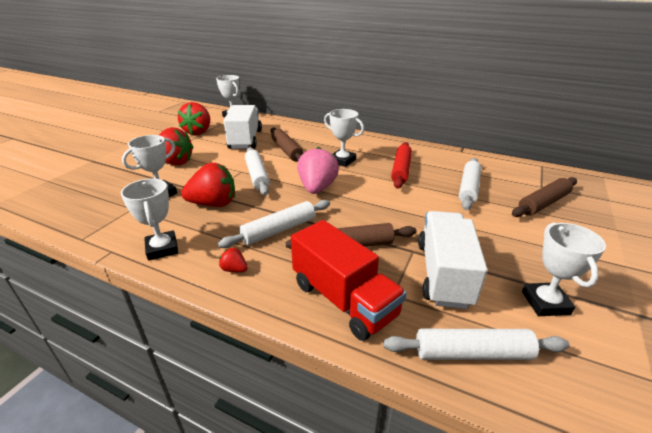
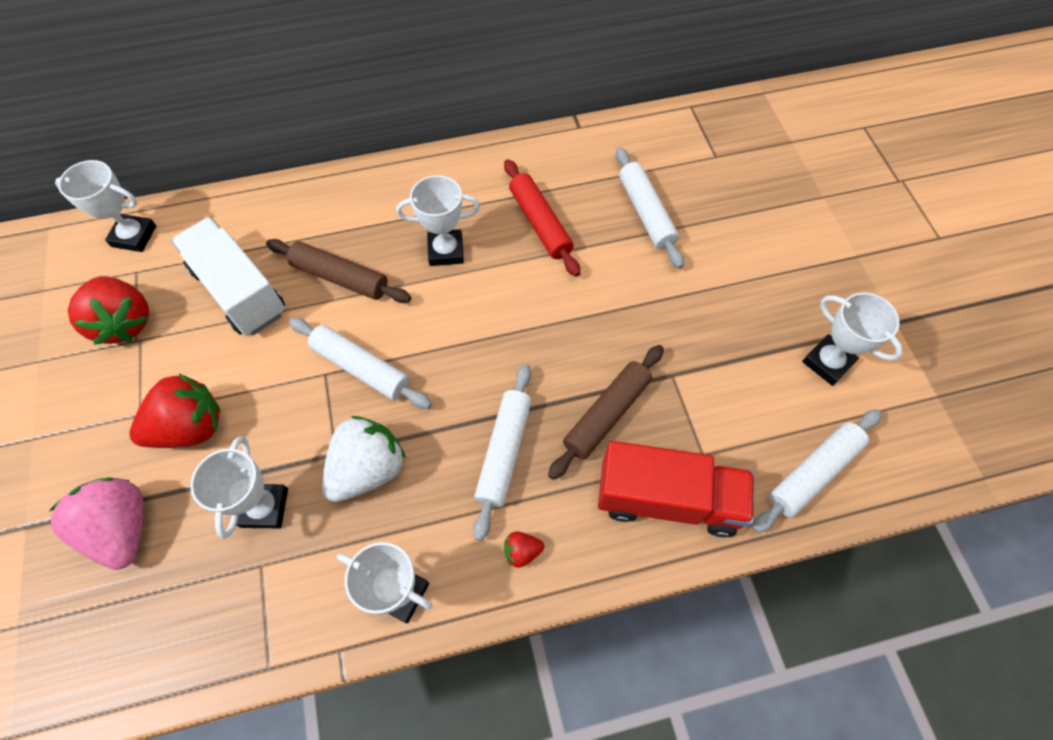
camera: 40 degrees left, 30 degrees up
red strawberry [181,163,235,207] -> white strawberry [322,416,406,502]
pink strawberry [297,147,339,194] -> pink strawberry moved to [49,477,143,570]
white truck [418,211,487,309] -> none
brown rolling pin [512,177,577,217] -> none

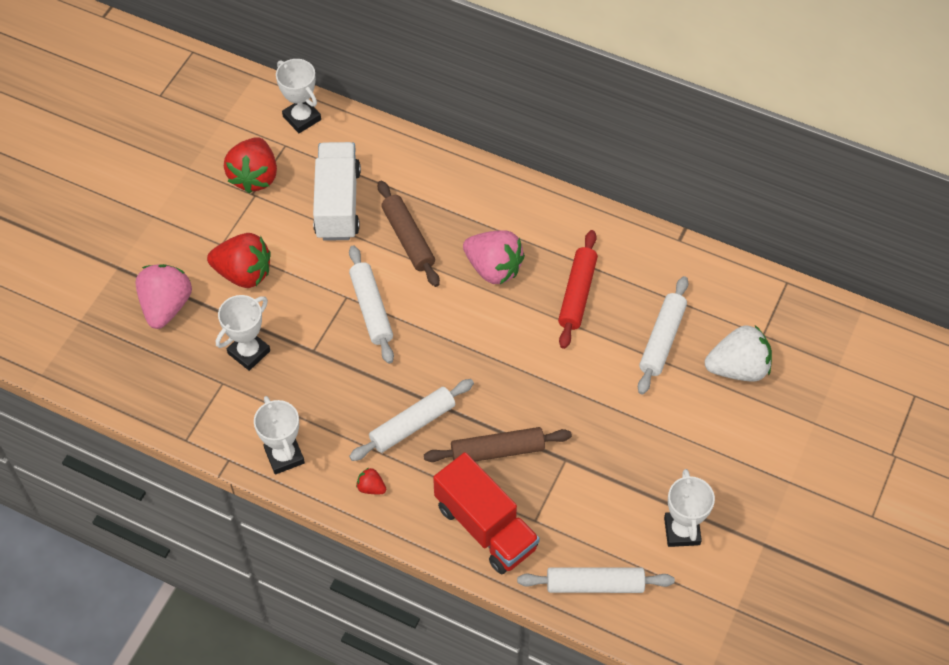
camera: 40 degrees right, 5 degrees down
white strawberry [322,416,406,502] -> white strawberry moved to [705,325,772,381]
white trophy [396,175,480,266] -> pink strawberry [463,230,525,284]

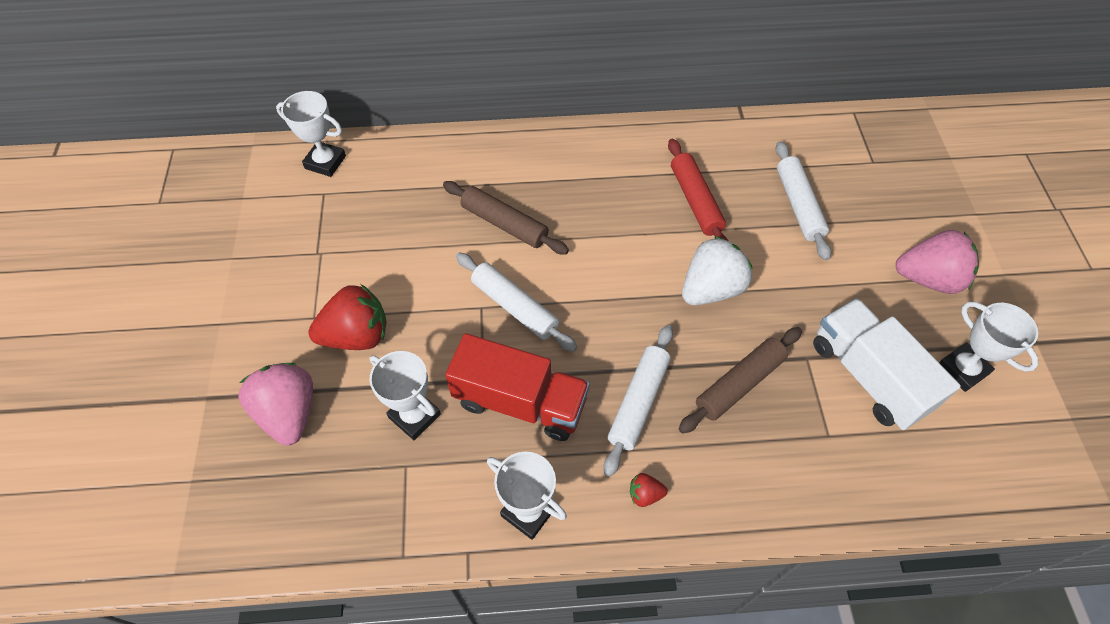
camera: 30 degrees left, 0 degrees up
white trophy [216,295,270,371] -> white trophy turned 60 degrees counterclockwise [369,351,441,440]
red strawberry [224,137,277,193] -> none
white truck [313,142,361,241] -> white truck moved to [813,298,961,430]
red truck [433,452,540,574] -> red truck moved to [445,333,590,441]
pink strawberry [463,230,525,284] -> pink strawberry moved to [896,230,979,294]
white rolling pin [517,567,675,593] -> none
white strawberry [705,325,772,381] -> white strawberry moved to [682,236,752,305]

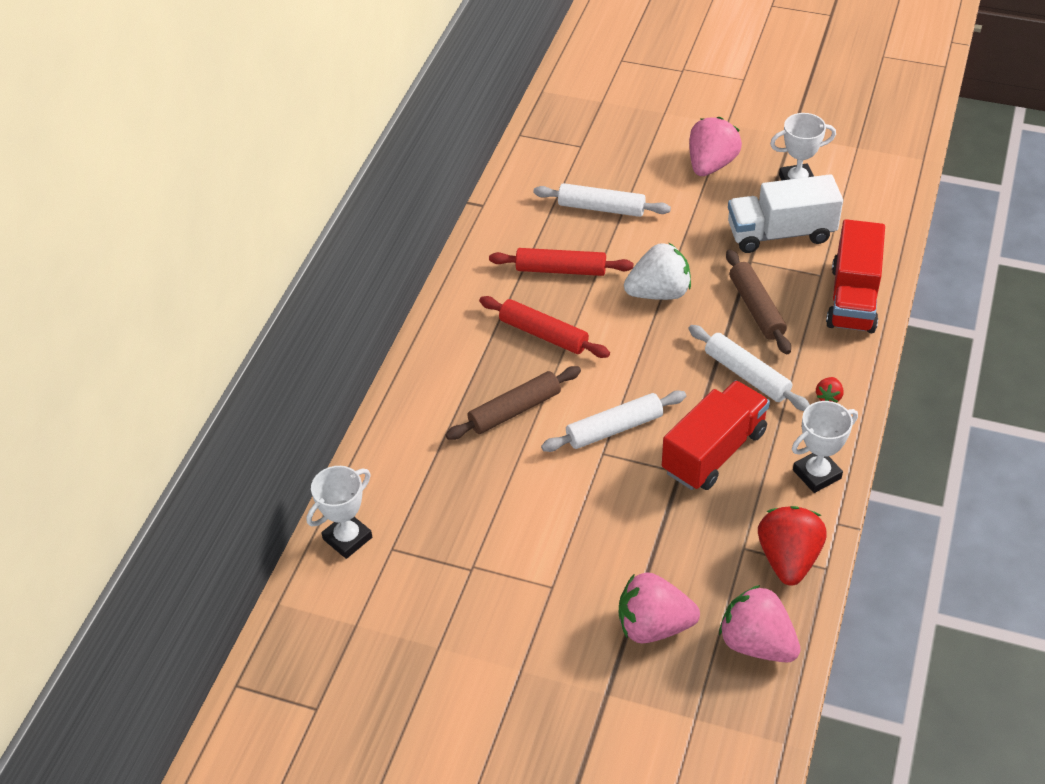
camera: 65 degrees left, 10 degrees down
red strawberry [308,284,387,350] -> red strawberry moved to [758,506,827,586]
white trophy [369,351,441,440] -> none
white strawberry [682,236,752,305] -> white strawberry turned 90 degrees clockwise [624,242,691,300]
none -> red rolling pin [479,296,610,358]
none -> pink strawberry [719,585,801,663]
none -> red truck [826,219,885,333]

